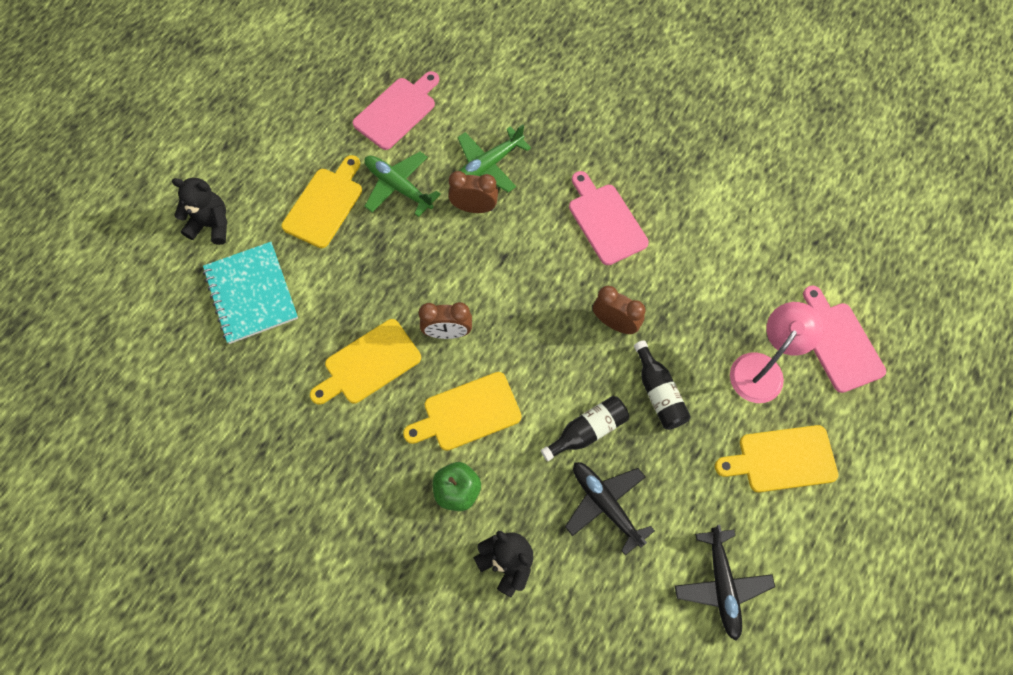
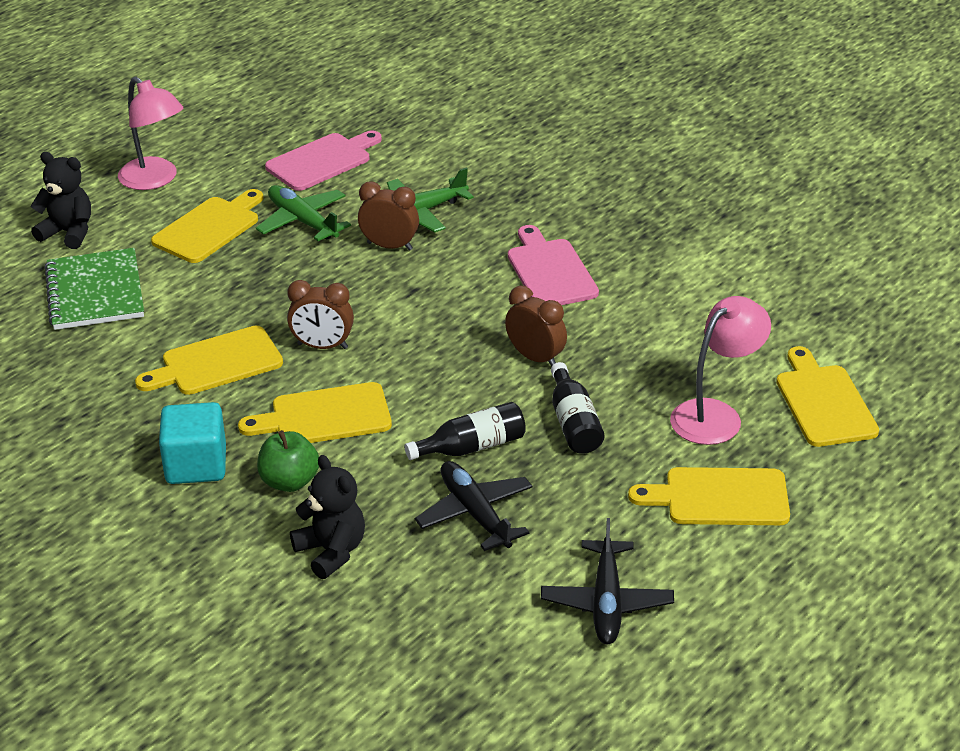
camera: 10 degrees right, 30 degrees down
turquoise notebook [203,242,298,344] -> green notebook [44,248,144,330]
pink cutting board [803,285,886,393] -> yellow cutting board [776,346,879,447]
none -> pink lamp [118,77,184,190]
none -> turquoise cube [159,402,226,484]

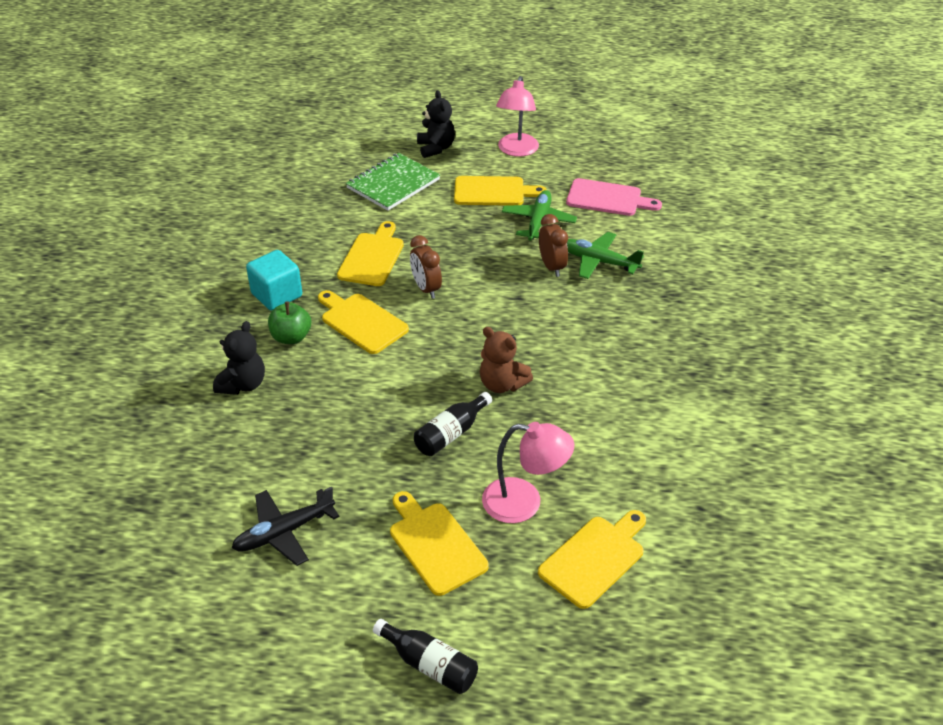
camera: 55 degrees right, 5 degrees up
yellow cutting board [135,326,283,395] -> yellow cutting board turned 75 degrees clockwise [337,221,404,286]
black bottle [405,402,526,460] -> black bottle moved to [373,619,478,694]
black plane [415,461,533,551] -> none
brown clock [505,286,567,367] -> brown teddy bear [480,327,533,393]
pink cutting board [508,225,599,305] -> none

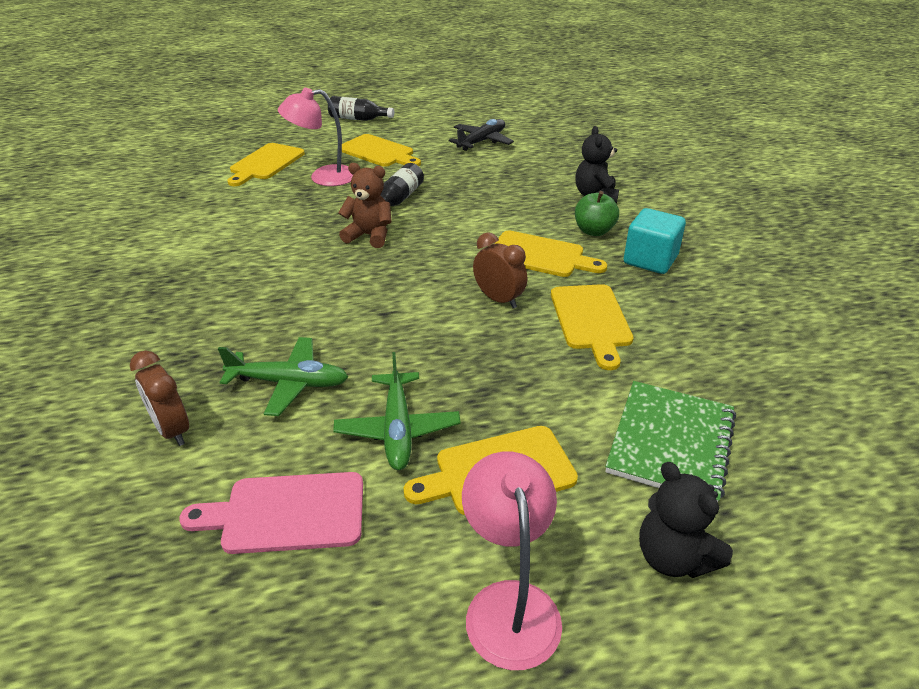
camera: 160 degrees right, 5 degrees down
brown clock [539,214,568,277] -> brown clock moved to [130,351,189,446]

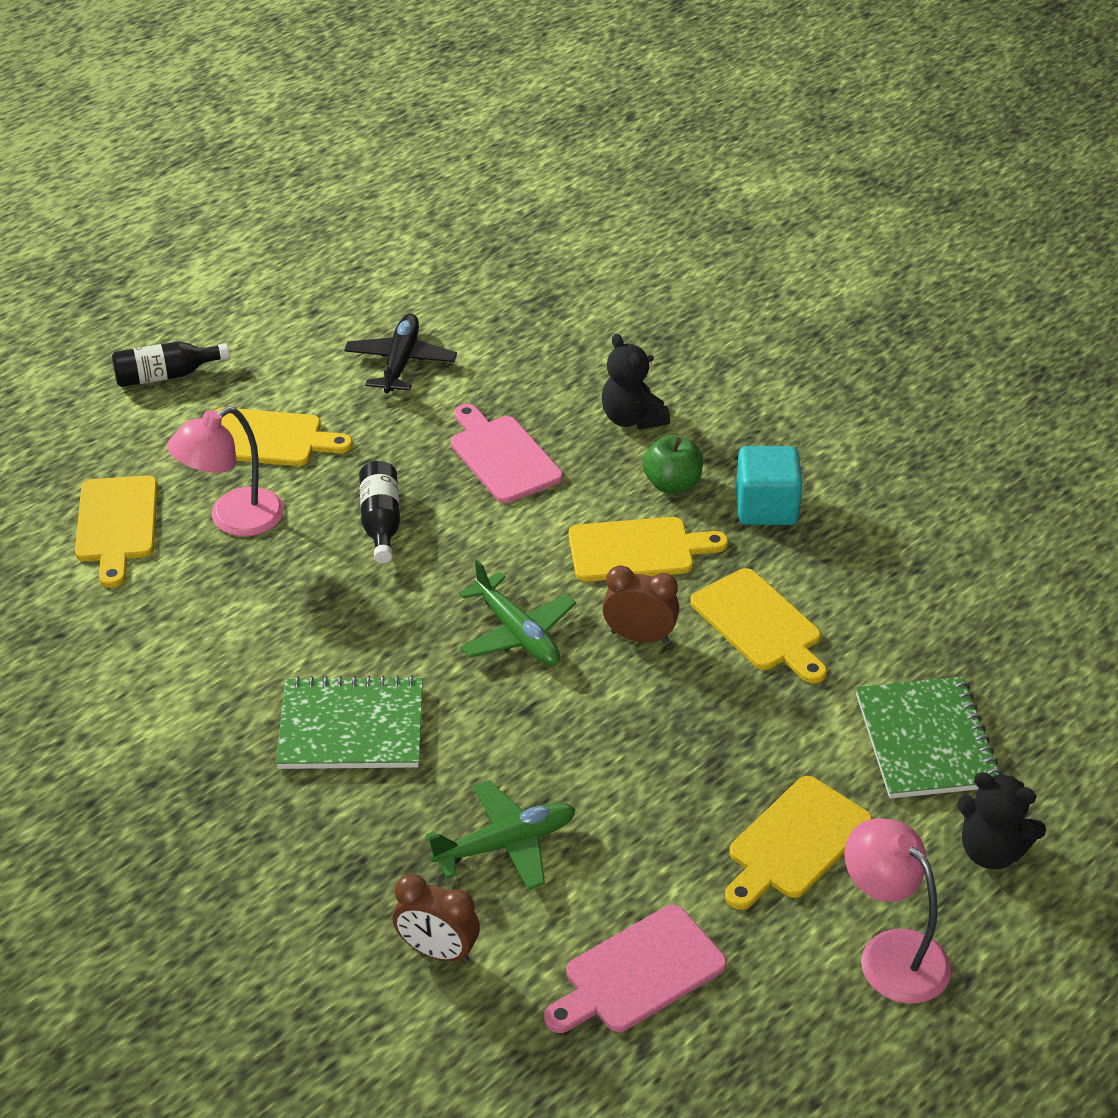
camera: 30 degrees left, 5 degrees up
green plane [333,352,461,470] -> green plane moved to [459,559,576,666]
brown teddy bear [338,163,391,248] -> none
none -> green notebook [276,675,423,769]
none -> pink cutting board [451,404,563,503]

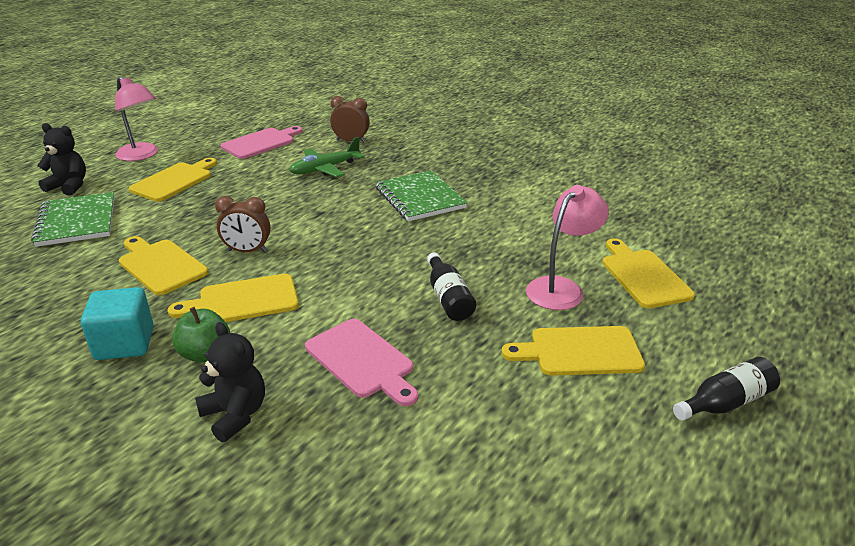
camera: 170 degrees right, 10 degrees down
green notebook [276,675,423,769] -> green notebook turned 75 degrees clockwise [376,170,467,221]
black plane [344,314,457,393] -> none
green plane [459,559,576,666] -> none

